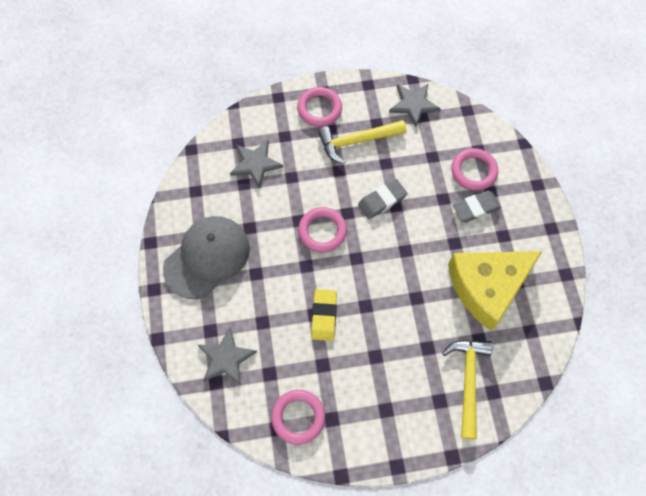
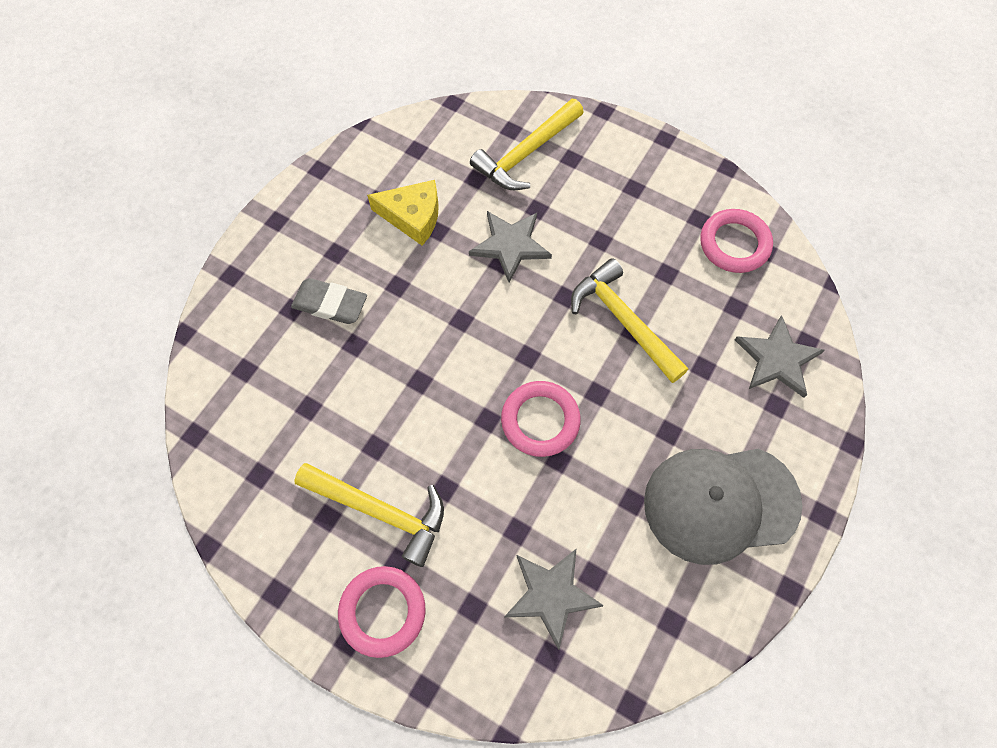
camera: 140 degrees left, 0 degrees up
yellow eraser [311,289,337,341] -> yellow hammer [571,258,689,383]
grey eraser [358,179,408,219] -> none
grey star [389,83,441,127] -> grey star moved to [469,211,552,283]
yellow cheese [448,251,542,331] -> yellow cheese [367,180,439,246], size x0.56
pink ring [451,148,498,191] -> none

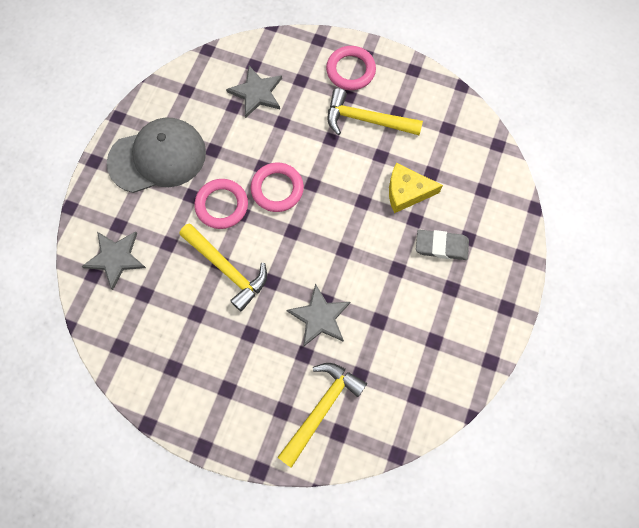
camera: 170 degrees right, 5 degrees up
yellow cheese [367,180,439,246] -> yellow cheese moved to [389,163,443,213]
pink ring [700,209,773,273] -> pink ring moved to [194,179,248,229]

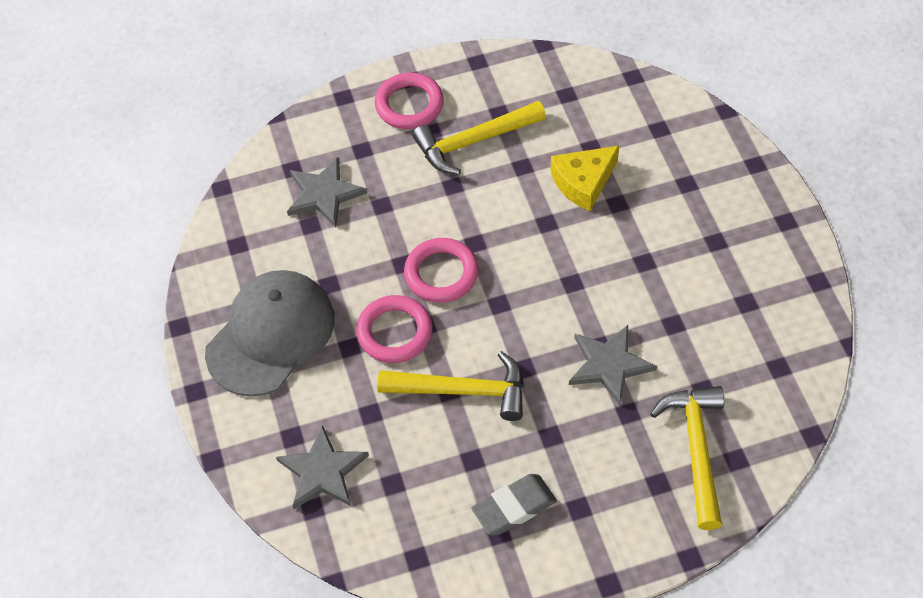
camera: 35 degrees left, 15 degrees down
grey eraser [416,229,469,260] -> grey eraser moved to [471,474,557,536]

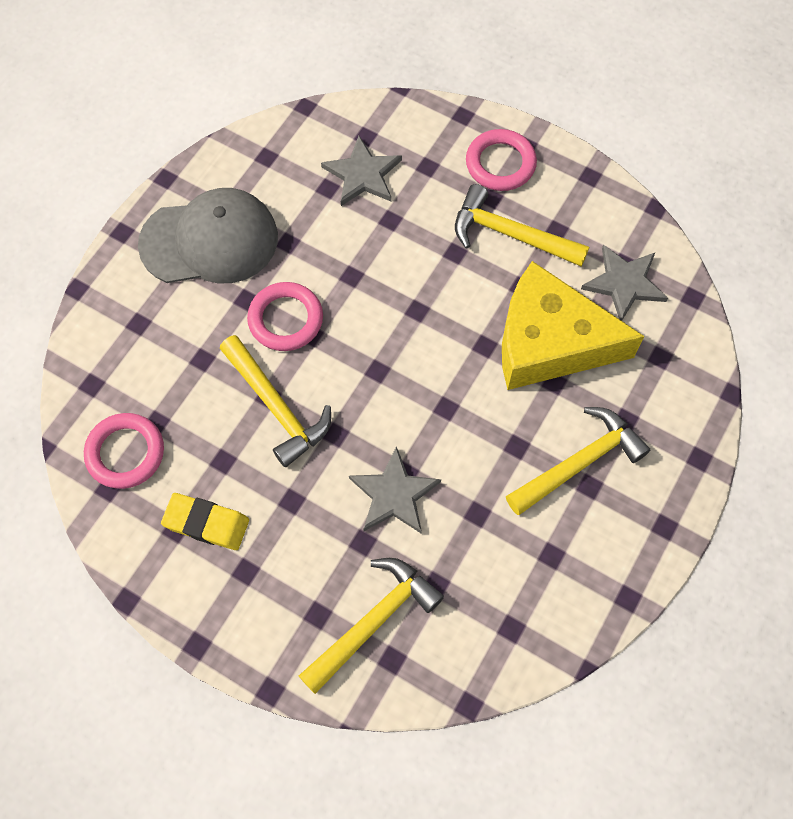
camera: 45 degrees right, 10 degrees up
grey star [276,425,369,509] -> grey star moved to [581,245,668,321]
pink ring [404,238,479,303] -> pink ring moved to [84,413,164,489]
grey eraser [471,474,557,536] -> yellow eraser [161,493,249,550]
yellow cheese [551,146,619,211] -> yellow cheese [502,261,645,390], size x1.80
none -> yellow hammer [506,407,650,515]

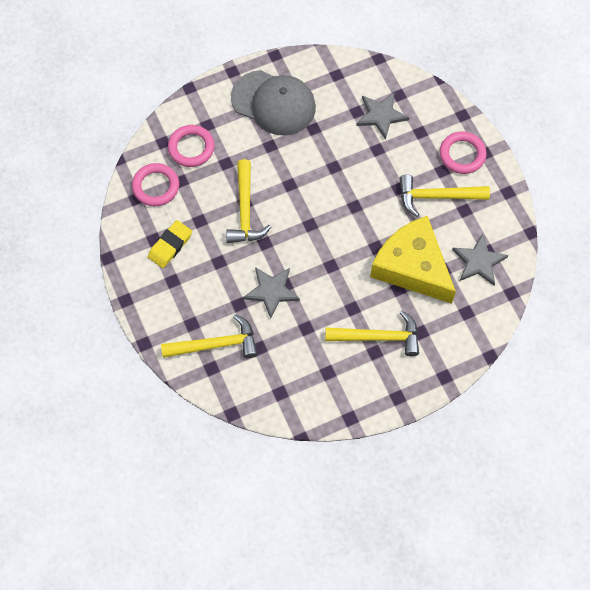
camera: 35 degrees right, 0 degrees up
yellow eraser [161,493,249,550] -> yellow eraser turned 75 degrees clockwise [148,220,192,268]
pink ring [247,282,323,351] -> pink ring moved to [168,125,215,167]
yellow hammer [455,184,589,267] -> yellow hammer turned 60 degrees counterclockwise [399,174,490,217]

